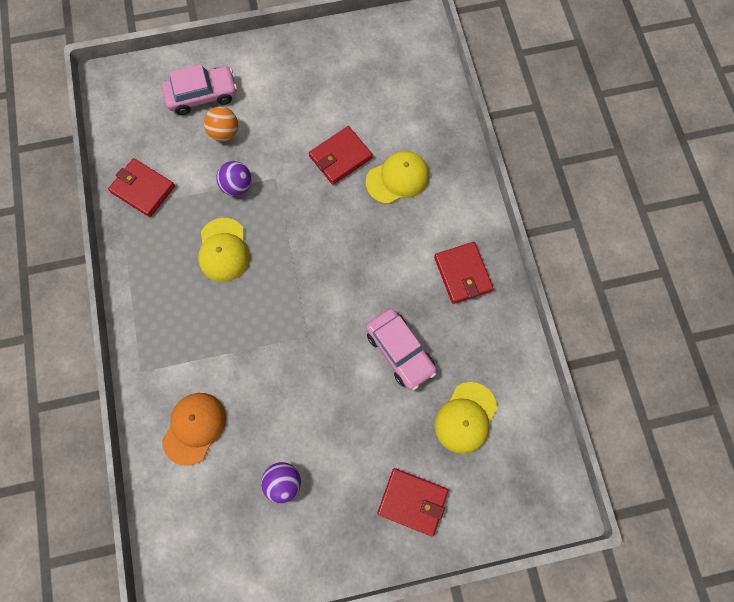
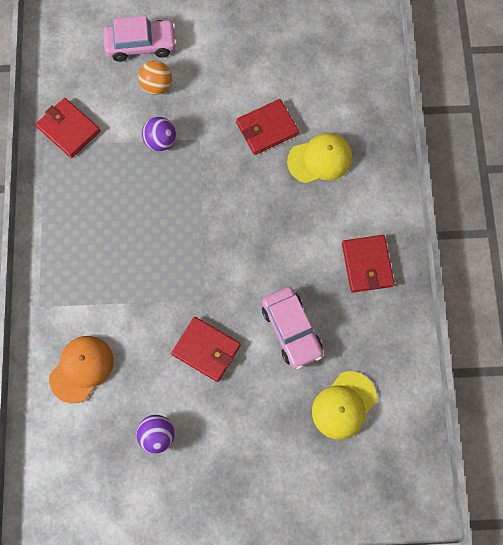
camera: 10 degrees right, 0 degrees up
yellow cap [198,218,250,282] -> none
red wallet [377,468,448,536] -> red wallet moved to [171,317,240,382]

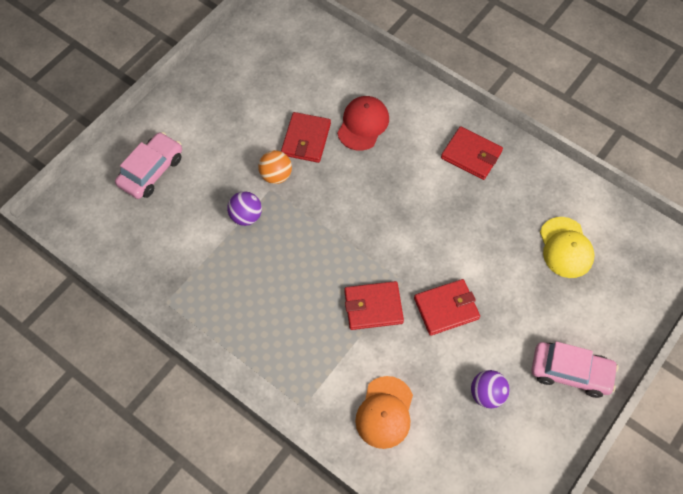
camera: 50 degrees left, 10 degrees down
red wallet [36,98,100,158] -> red wallet moved to [344,281,404,330]
orange cap [49,336,113,404] -> orange cap turned 150 degrees counterclockwise [355,376,413,449]
orange ball [138,60,172,95] -> orange ball moved to [258,150,292,184]
pink car [262,287,323,369] -> pink car moved to [531,342,619,398]
yellow cap [287,133,352,183] -> red cap [337,96,389,150]

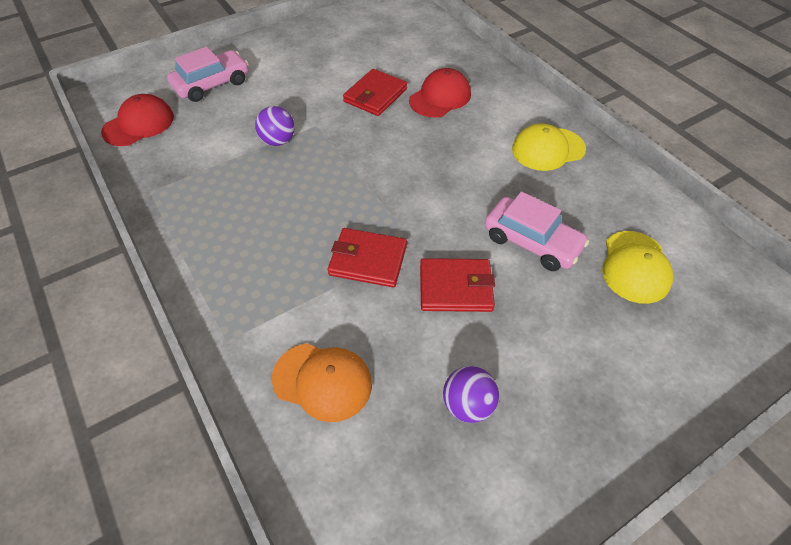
camera: 20 degrees right, 10 degrees down
orange ball [258,150,292,184] -> none
orange cap [355,376,413,449] -> orange cap turned 105 degrees counterclockwise [272,343,372,422]
red wallet [441,126,503,180] -> yellow cap [512,123,586,171]
pink car [531,342,619,398] -> pink car moved to [485,191,589,271]
none -> red cap [101,94,174,146]

